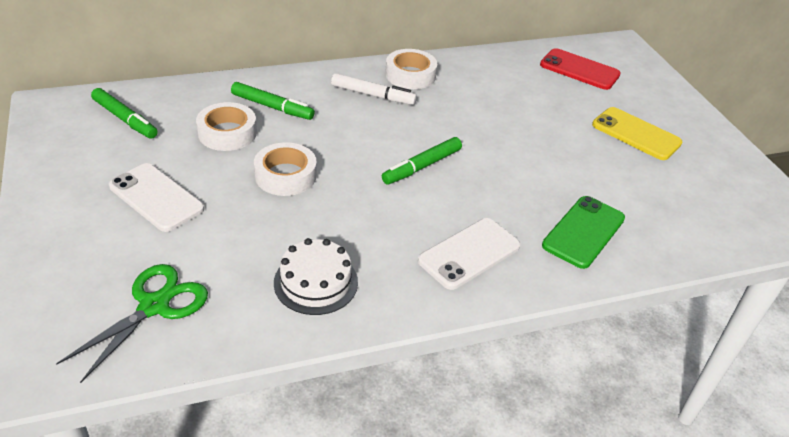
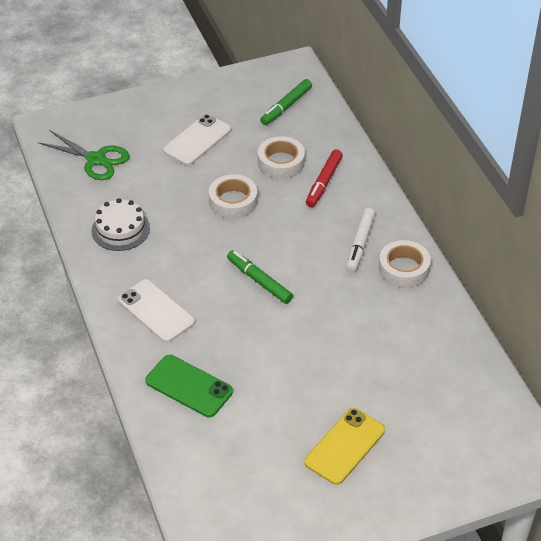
camera: 90 degrees right, 5 degrees up
green marker [231,82,315,120] -> red marker [306,150,343,207]
red phone [540,48,620,90] -> none

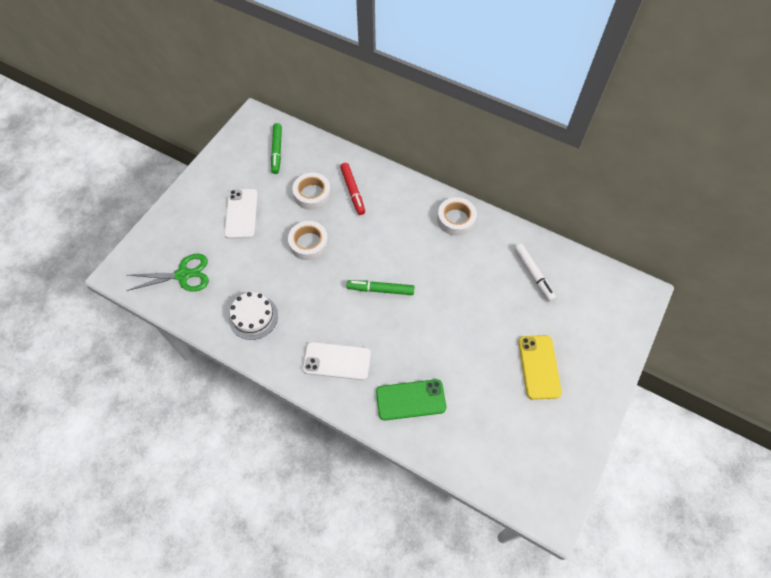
camera: 40 degrees left, 15 degrees up
white marker [346,208,375,272] -> white marker moved to [514,244,556,301]

